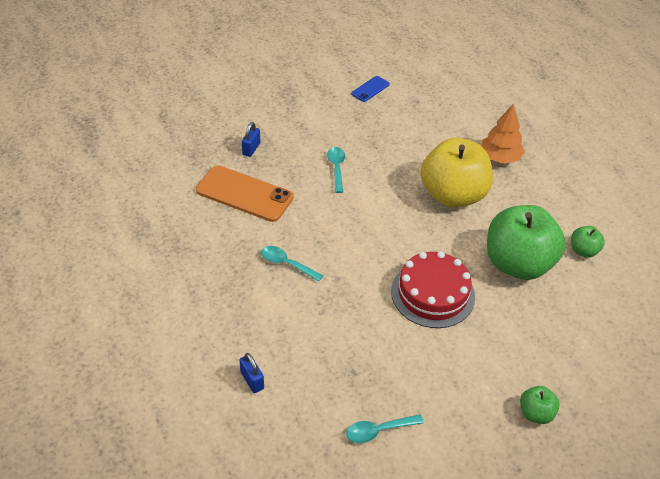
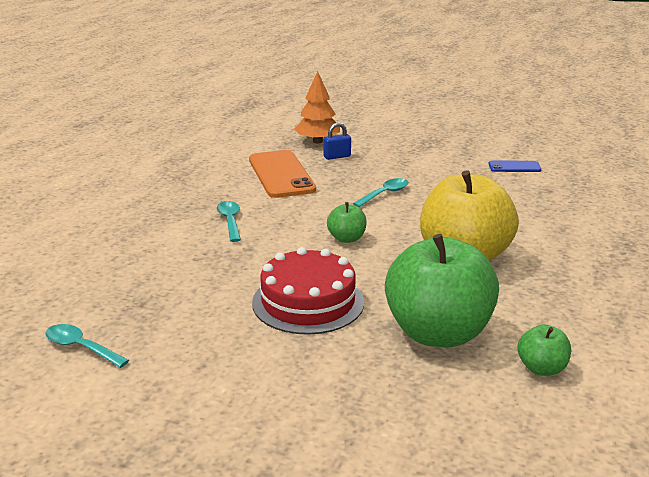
camera: 50 degrees right, 20 degrees down
blue padlock [239,353,264,393] -> none
orange tree [481,104,525,164] -> orange tree moved to [295,71,340,143]
green apple [520,386,560,424] -> green apple moved to [327,202,367,243]

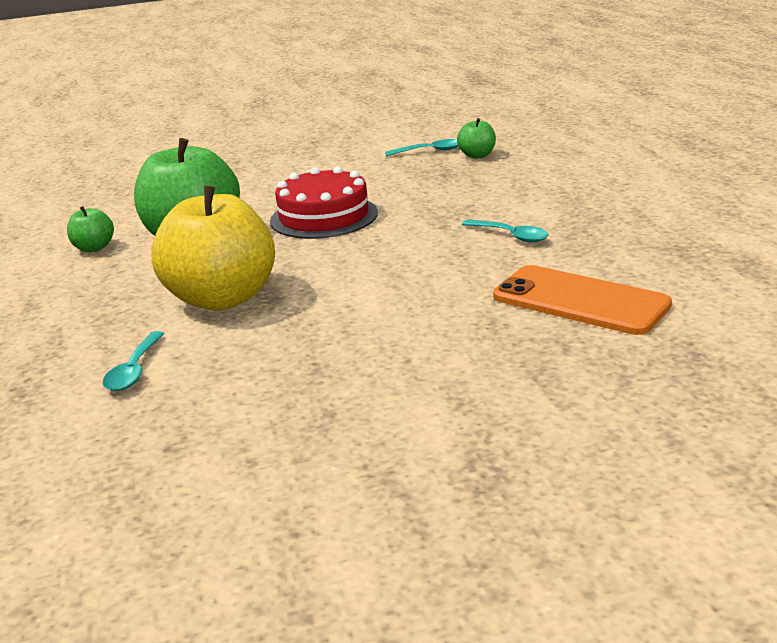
camera: 145 degrees right, 0 degrees up
orange tree [295,71,340,143] -> none
blue padlock [323,122,351,160] -> none
green apple [327,202,367,243] -> green apple moved to [457,118,496,158]
turquoise spoon [353,178,408,207] -> turquoise spoon moved to [103,331,165,391]
blue phone [488,160,542,172] -> none

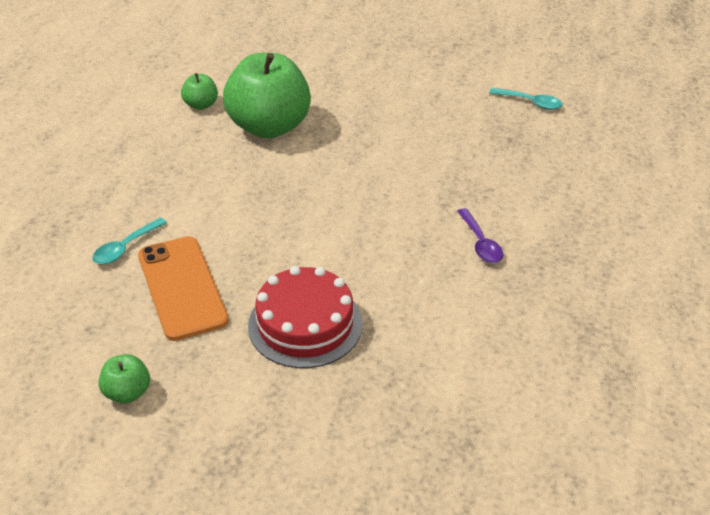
camera: 30 degrees right, 15 degrees up
yellow apple [151,186,275,311] -> none
red cake [270,166,378,239] -> red cake moved to [248,266,362,368]
green apple [457,118,496,158] -> green apple moved to [98,354,150,403]
turquoise spoon [462,219,549,242] -> purple spoon [457,208,503,263]
orange phone [493,265,672,335] -> orange phone moved to [138,236,229,341]

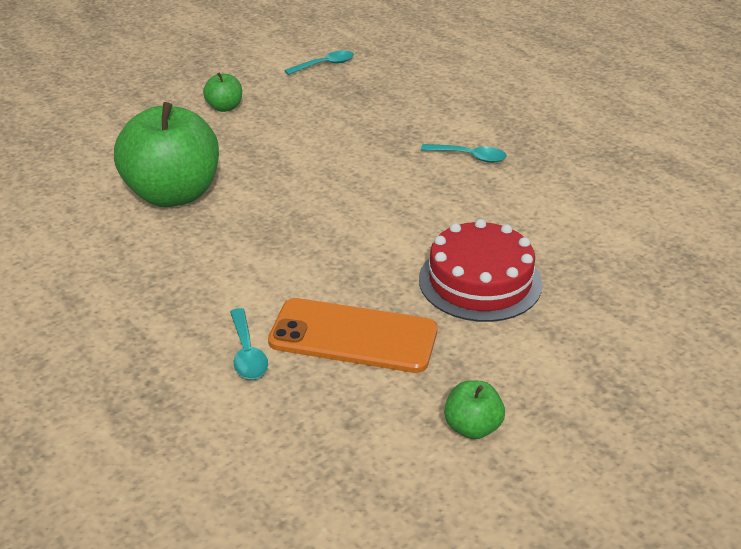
camera: 55 degrees left, 5 degrees down
green apple [181,73,218,110] -> green apple moved to [203,72,242,112]
purple spoon [457,208,503,263] -> turquoise spoon [421,144,507,163]

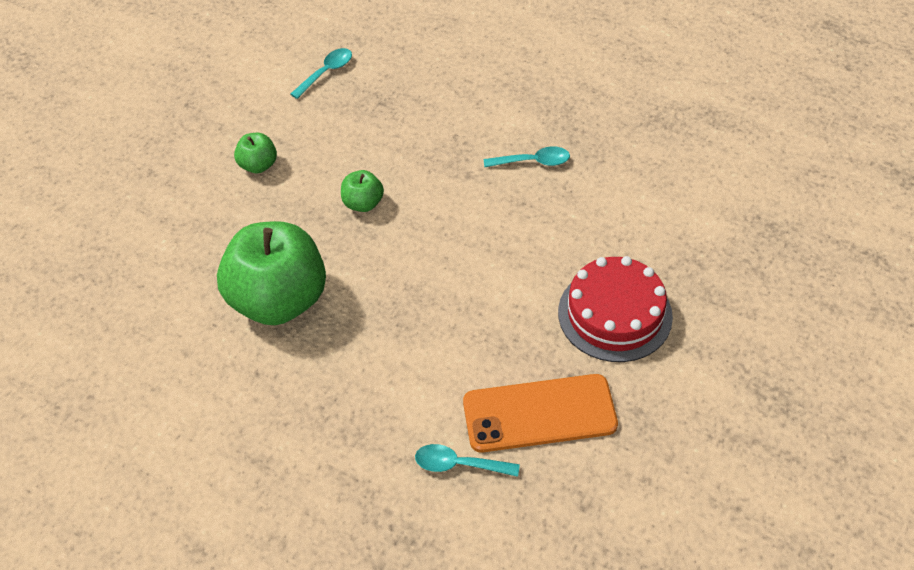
camera: 20 degrees left, 15 degrees up
turquoise spoon [230,308,268,379] -> turquoise spoon turned 135 degrees clockwise [415,444,520,477]
green apple [444,380,505,439] -> green apple moved to [341,170,384,212]

